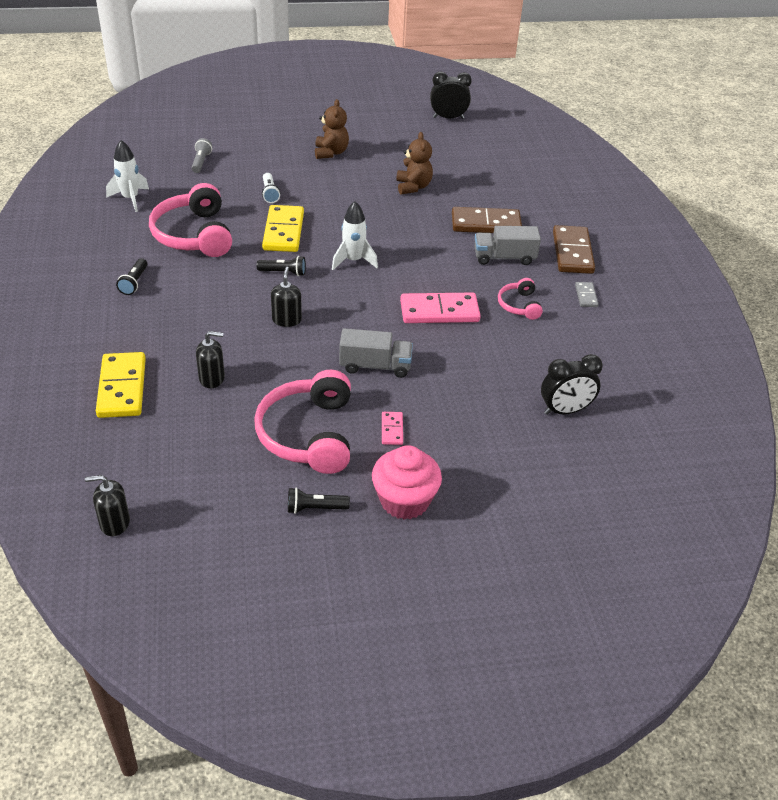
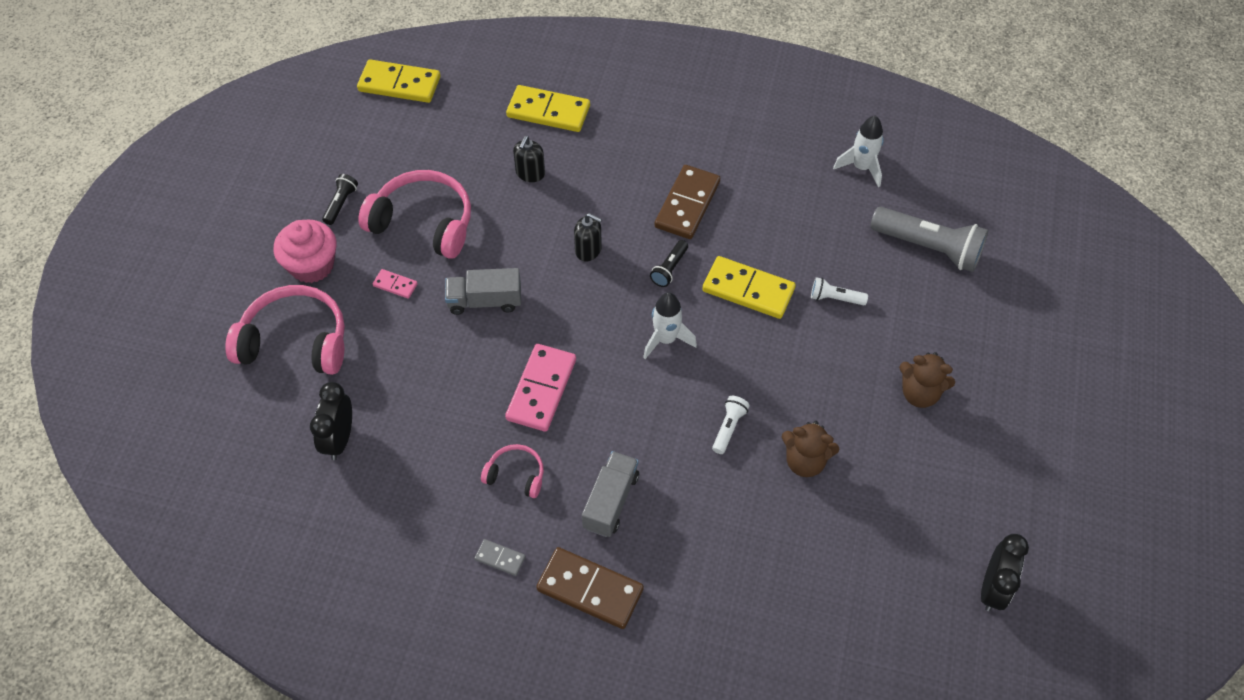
camera: 115 degrees right, 15 degrees up
black soap dispenser [85,475,130,536] -> yellow domino [357,59,440,103]
black flashlight [116,258,147,295] -> none
pink headphones [149,183,232,257] -> pink headphones moved to [225,285,345,375]
grey flashlight [191,138,212,173] -> grey flashlight [870,207,988,272], size x2.07
grey truck [339,328,413,378] -> grey truck turned 60 degrees clockwise [445,268,521,315]
brown domino [452,207,522,233] -> brown domino moved to [655,165,720,239]
none -> white flashlight [712,396,750,454]

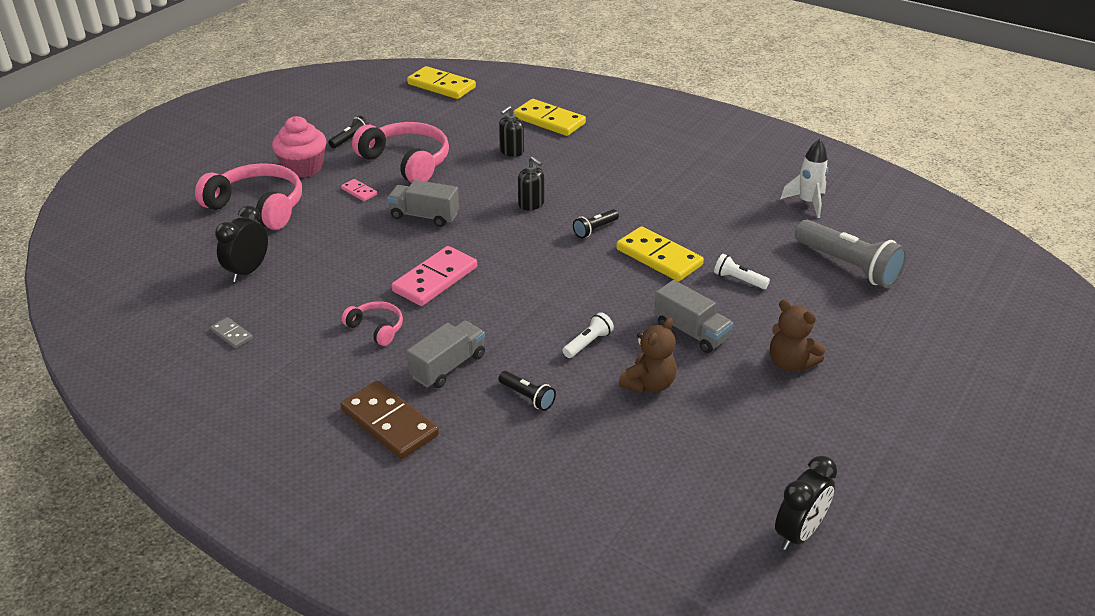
camera: 20 degrees right, 20 degrees down
grey domino [474,539,525,576] -> grey domino moved to [210,317,253,348]
white rocket [643,292,697,359] -> none
brown domino [655,165,720,239] -> none
brown teddy bear [782,421,839,477] -> brown teddy bear turned 90 degrees counterclockwise [619,318,677,393]
none -> black flashlight [498,371,556,411]
none -> grey truck [654,280,733,353]

